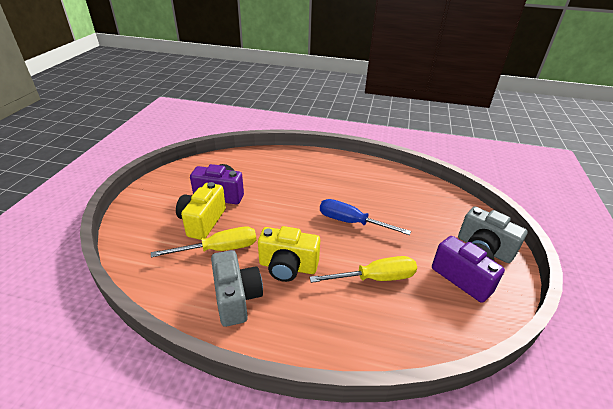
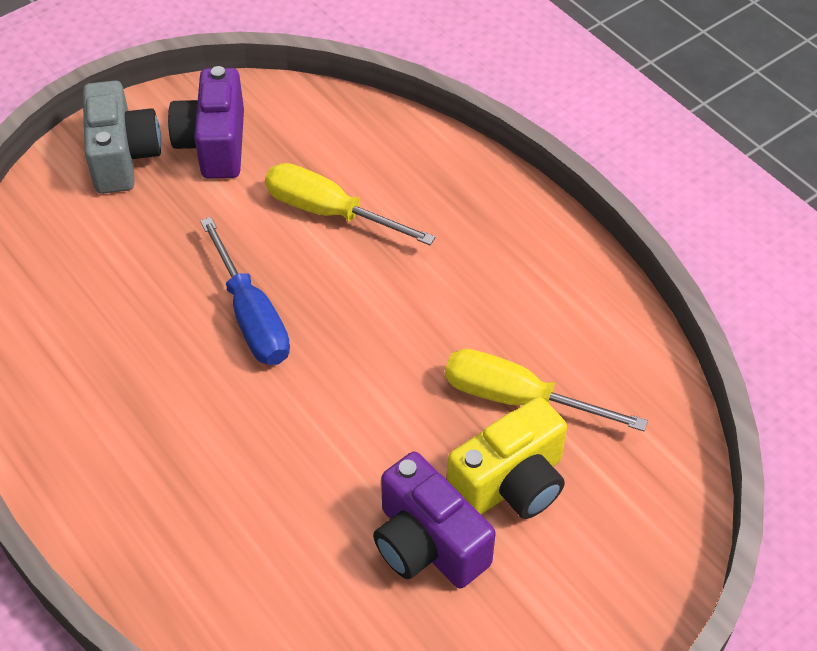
camera: 140 degrees left, 15 degrees up
grey camera [211,250,263,327] -> none
yellow camera [258,226,320,282] -> none

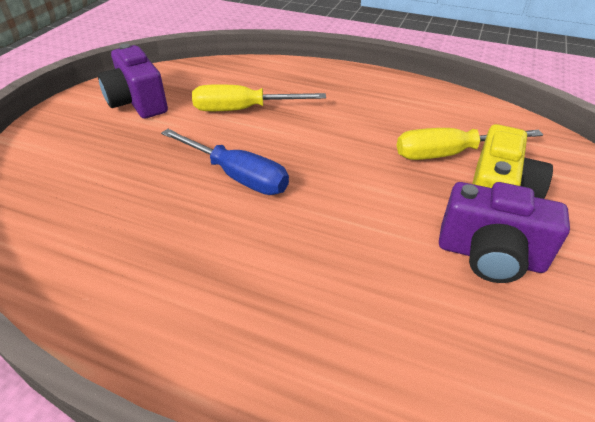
camera: 30 degrees left, 10 degrees down
grey camera [83,80,161,194] -> none

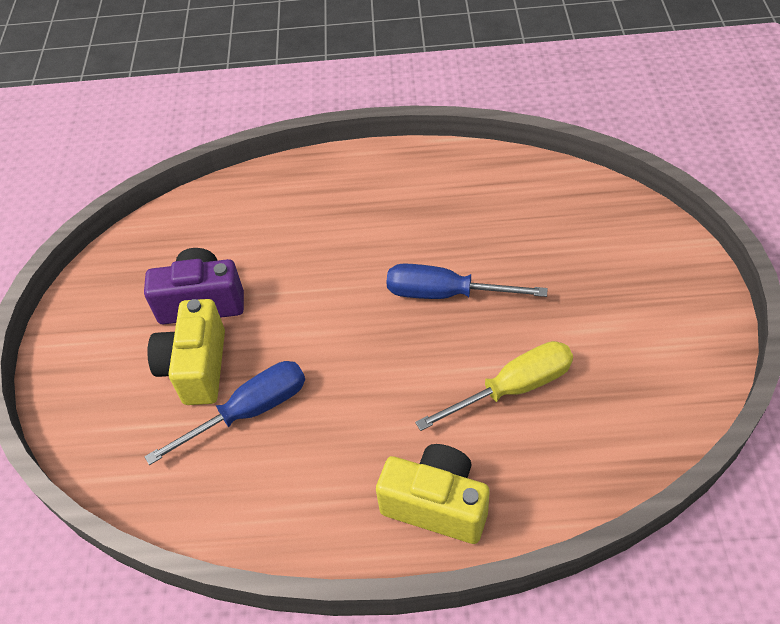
camera: 160 degrees right, 10 degrees up
purple camera [98,44,168,119] -> none
yellow screwdriver [397,128,543,160] -> blue screwdriver [144,361,305,465]
none -> yellow camera [376,444,489,544]

